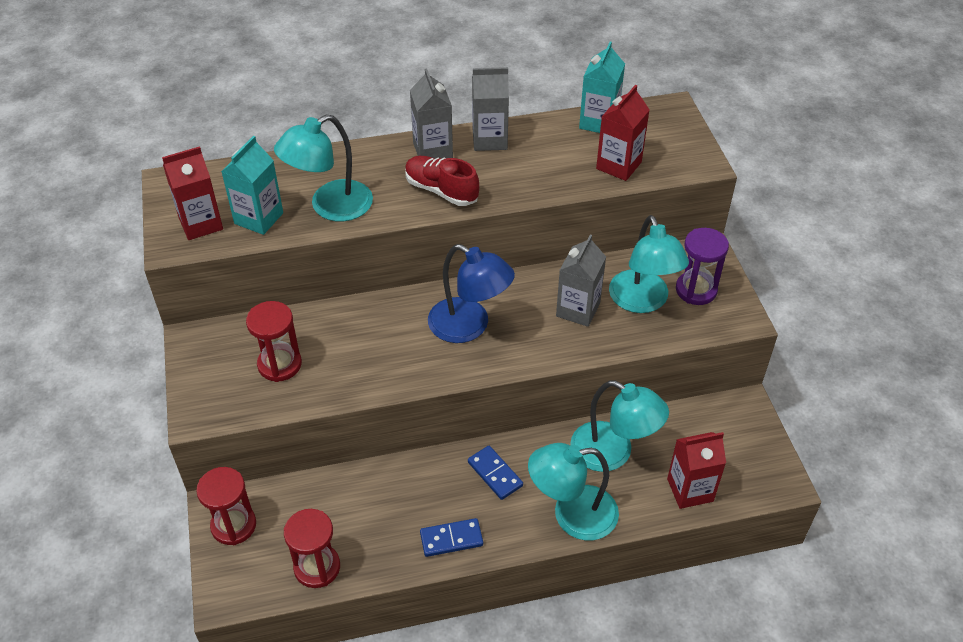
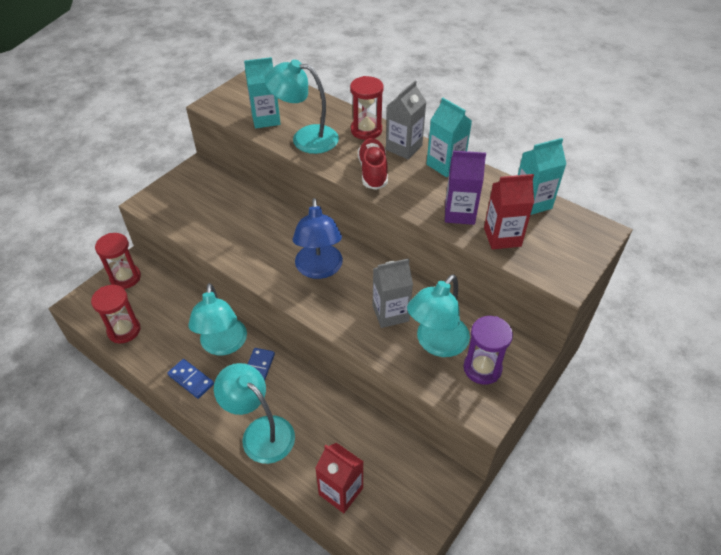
camera: 50 degrees right, 0 degrees up
red carton [162,146,223,240] -> none
red hourglass [246,301,302,382] -> red hourglass moved to [350,76,384,140]
grey carton [472,67,509,151] -> turquoise carton [427,98,472,177]
turquoise lamp [570,380,669,472] -> turquoise lamp moved to [188,283,247,355]
none -> purple carton [445,151,486,225]

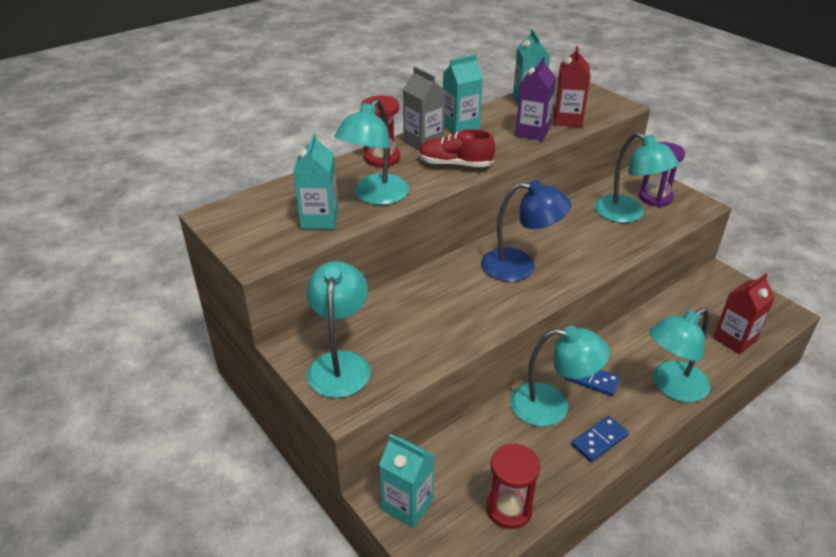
camera: 75 degrees left, 10 degrees down
red hourglass [95,233,141,289] -> turquoise carton [379,434,434,528]
grey carton [372,258,413,328] -> none
none -> turquoise lamp [306,261,371,398]

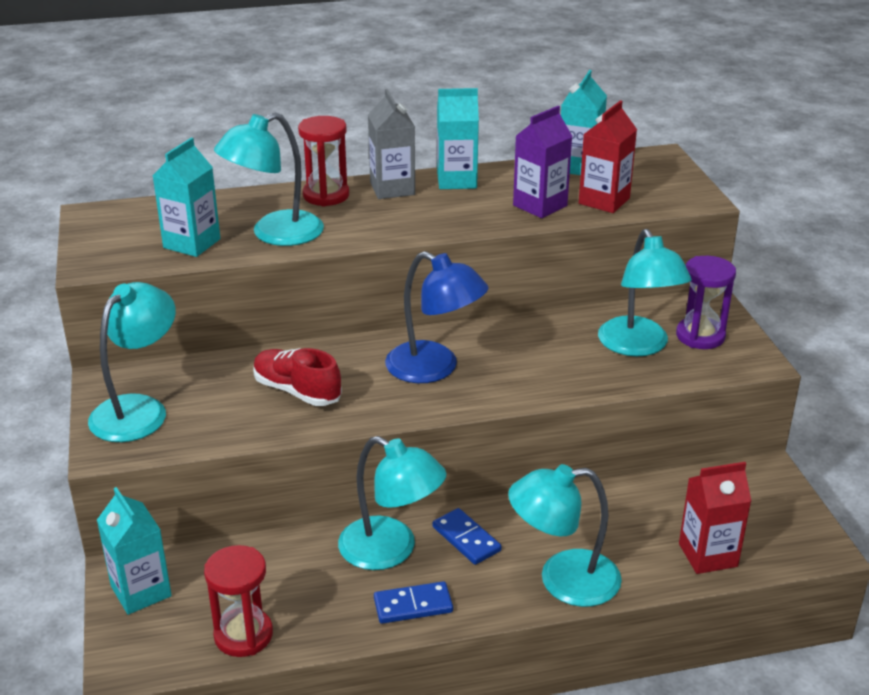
camera: 25 degrees right, 5 degrees down
red shoe [418,129,495,167] -> red shoe moved to [253,348,342,406]

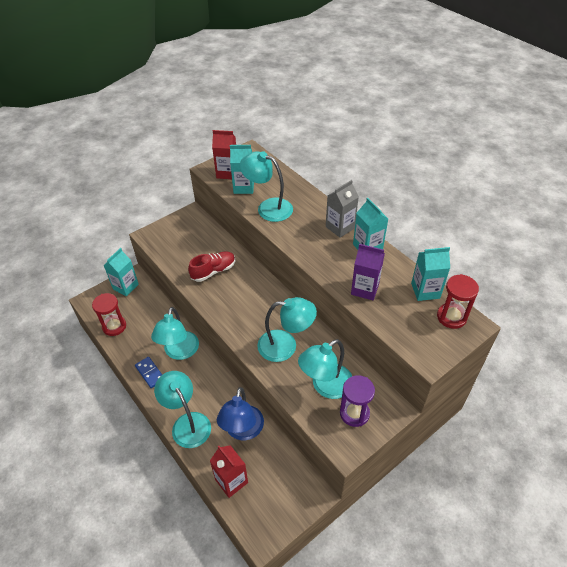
camera: 65 degrees right, 15 degrees up
turquoise lamp [88,282,176,442] -> turquoise lamp moved to [257,297,317,362]
red shoe [253,348,342,406] -> red shoe turned 45 degrees clockwise [188,251,235,282]
red hourglass [298,116,349,206] -> red hourglass moved to [437,274,479,329]
blue lamp [385,251,488,383] -> blue lamp moved to [217,387,264,440]
blue domino [433,508,502,565] -> none
red carton [579,100,637,213] -> red carton moved to [212,130,236,179]

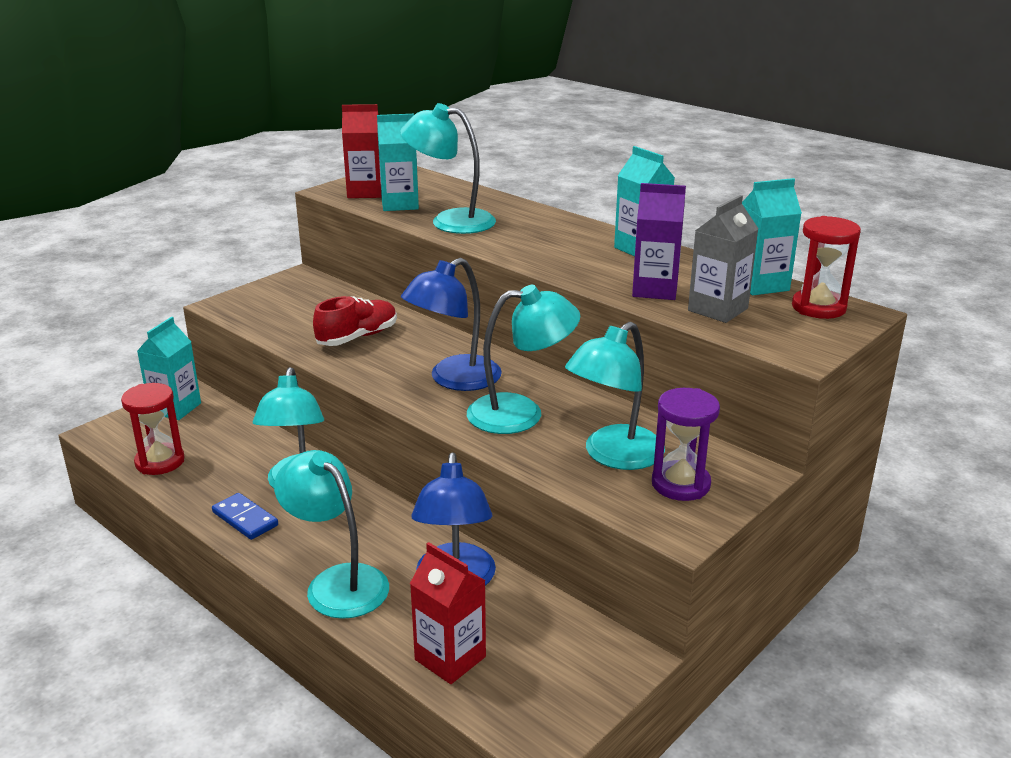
camera: 10 degrees left, 20 degrees down
grey carton [326,180,359,238] -> grey carton moved to [688,195,758,323]
none -> blue lamp [401,258,502,391]

